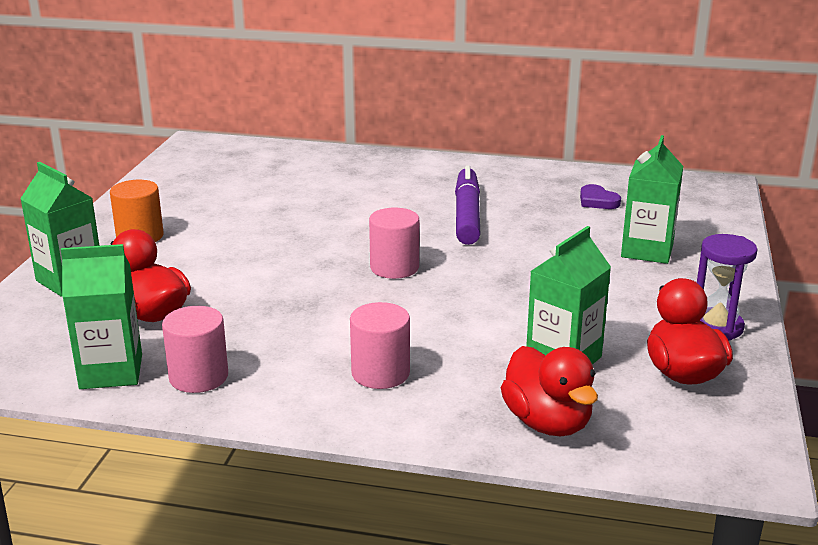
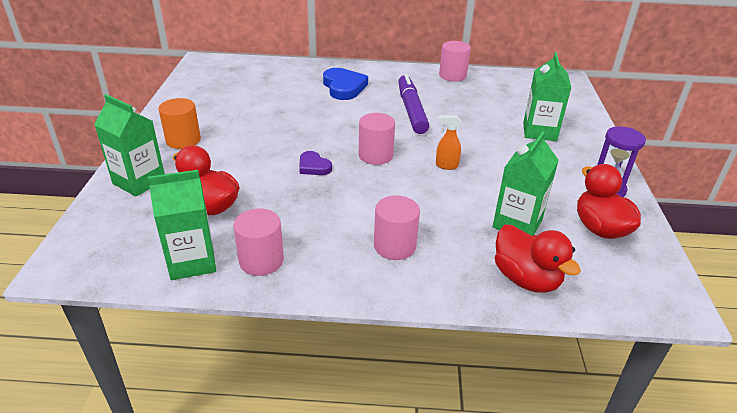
camera: 10 degrees left, 10 degrees up
purple heart [580,184,621,209] -> purple heart moved to [299,151,332,175]
none -> blue heart [323,68,368,100]
none -> orange spray bottle [436,115,461,170]
none -> pink cylinder [439,41,471,82]

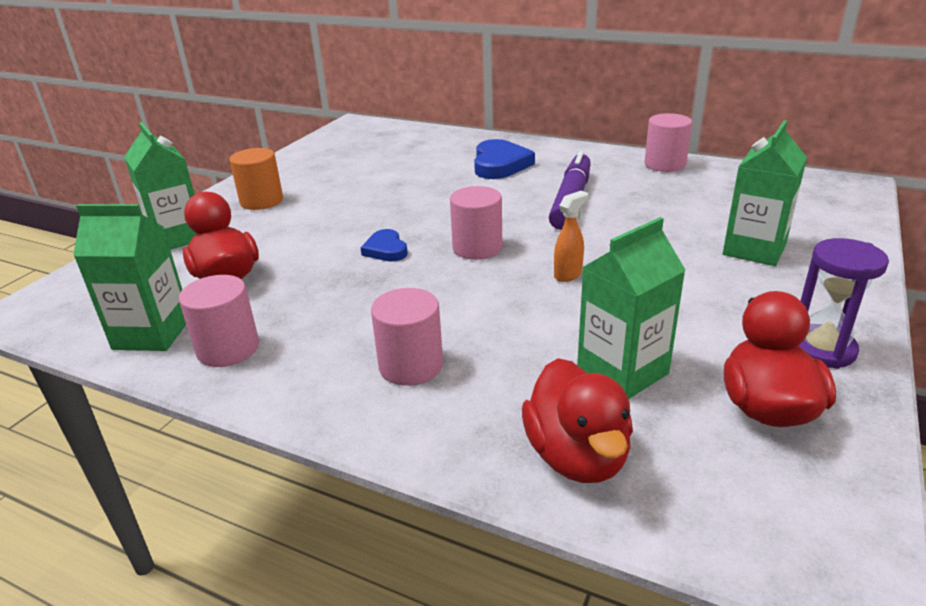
camera: 25 degrees right, 5 degrees down
purple heart [299,151,332,175] -> blue heart [360,229,408,262]
orange spray bottle [436,115,461,170] -> orange spray bottle turned 105 degrees clockwise [554,191,588,282]

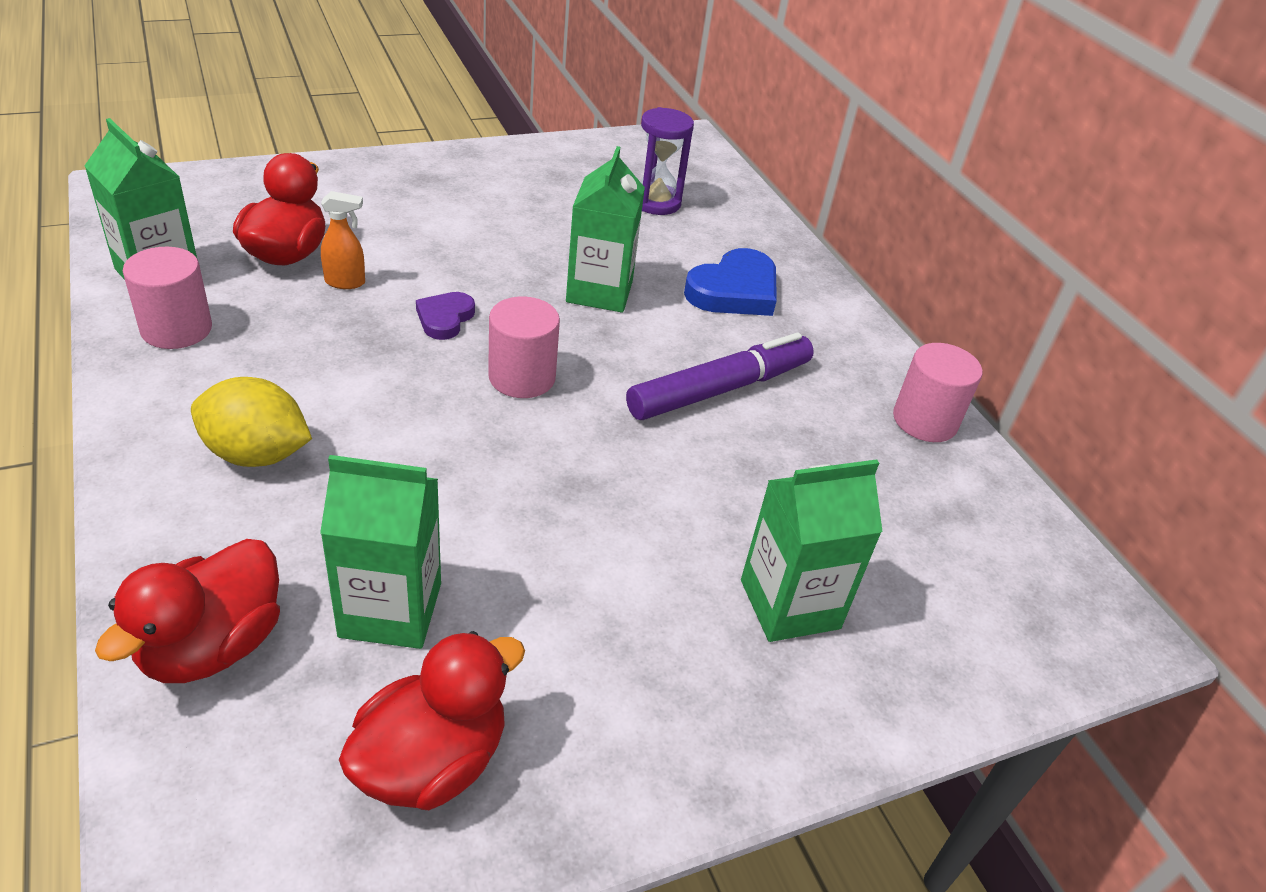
camera: 35 degrees right, 10 degrees up
green carton [124,122,197,250] -> green carton moved to [566,146,645,313]
orange cylinder [229,148,283,210] -> none
blue heart [360,229,408,262] -> purple heart [416,292,475,340]
pink cylinder [371,288,443,386] -> yellow lemon [191,377,312,467]
orange spray bottle [554,191,588,282] -> orange spray bottle moved to [321,191,365,289]
purple hourglass [798,238,889,369] -> purple hourglass moved to [641,107,694,215]

